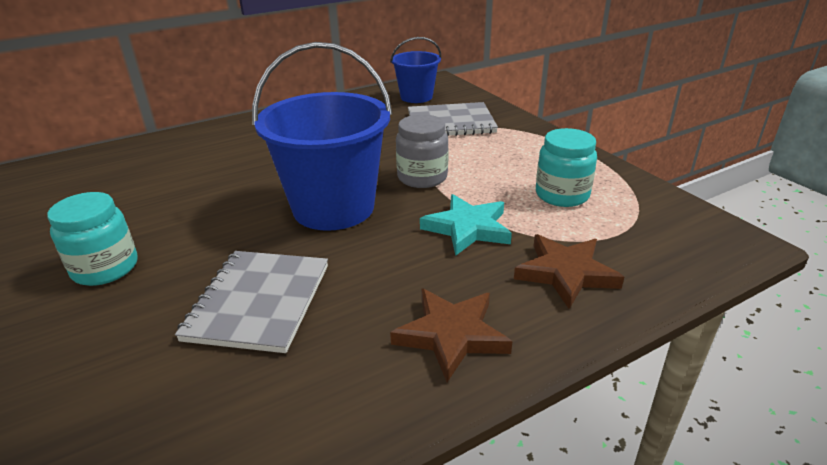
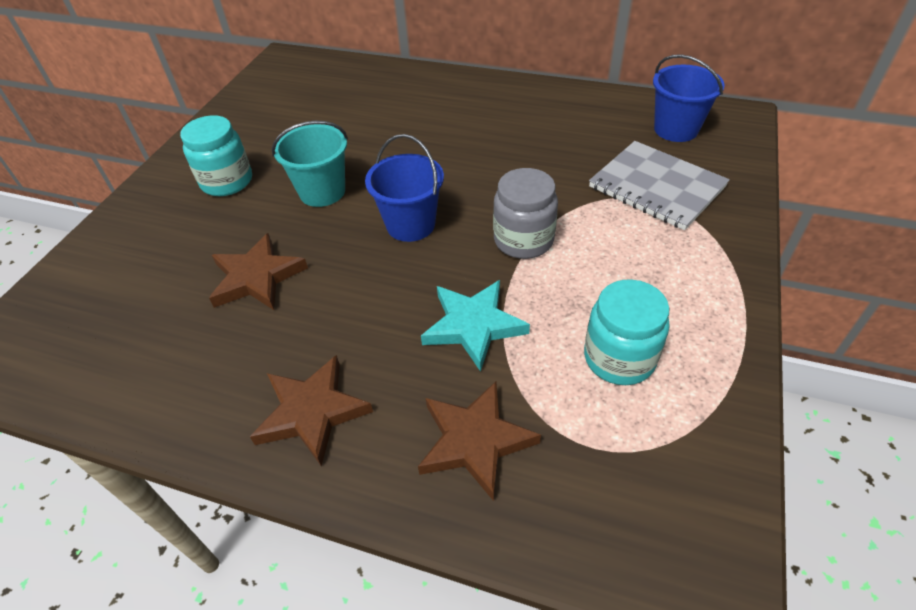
camera: 50 degrees right, 15 degrees up
grey notebook [175,251,328,353] -> brown star [209,233,308,310]
blue bucket [252,42,392,231] -> blue bucket [365,134,444,242], size x0.57
none -> turquoise bucket [272,121,348,207]

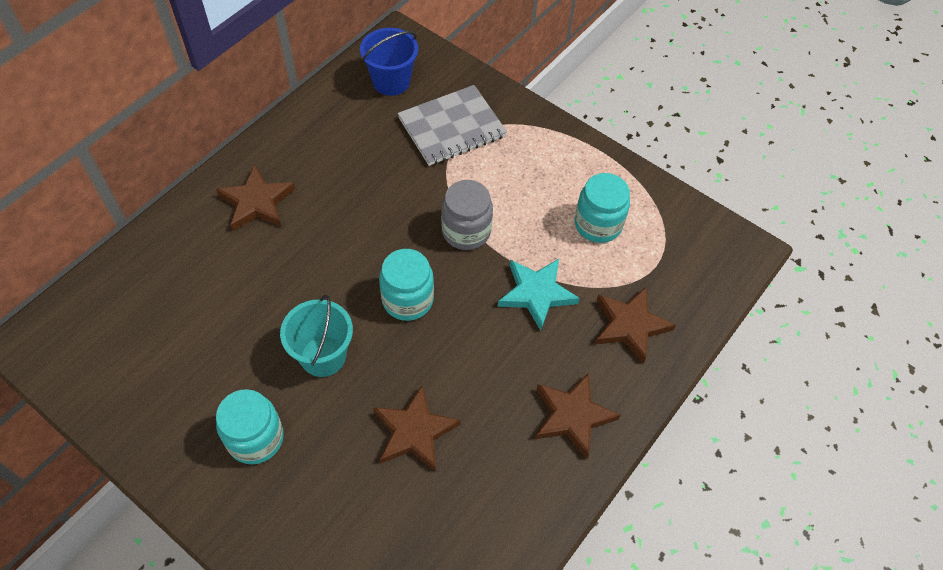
camera: 75 degrees left, 10 degrees up
blue bucket [365,134,444,242] -> turquoise jar [379,249,434,321]
none -> brown star [216,165,295,231]

